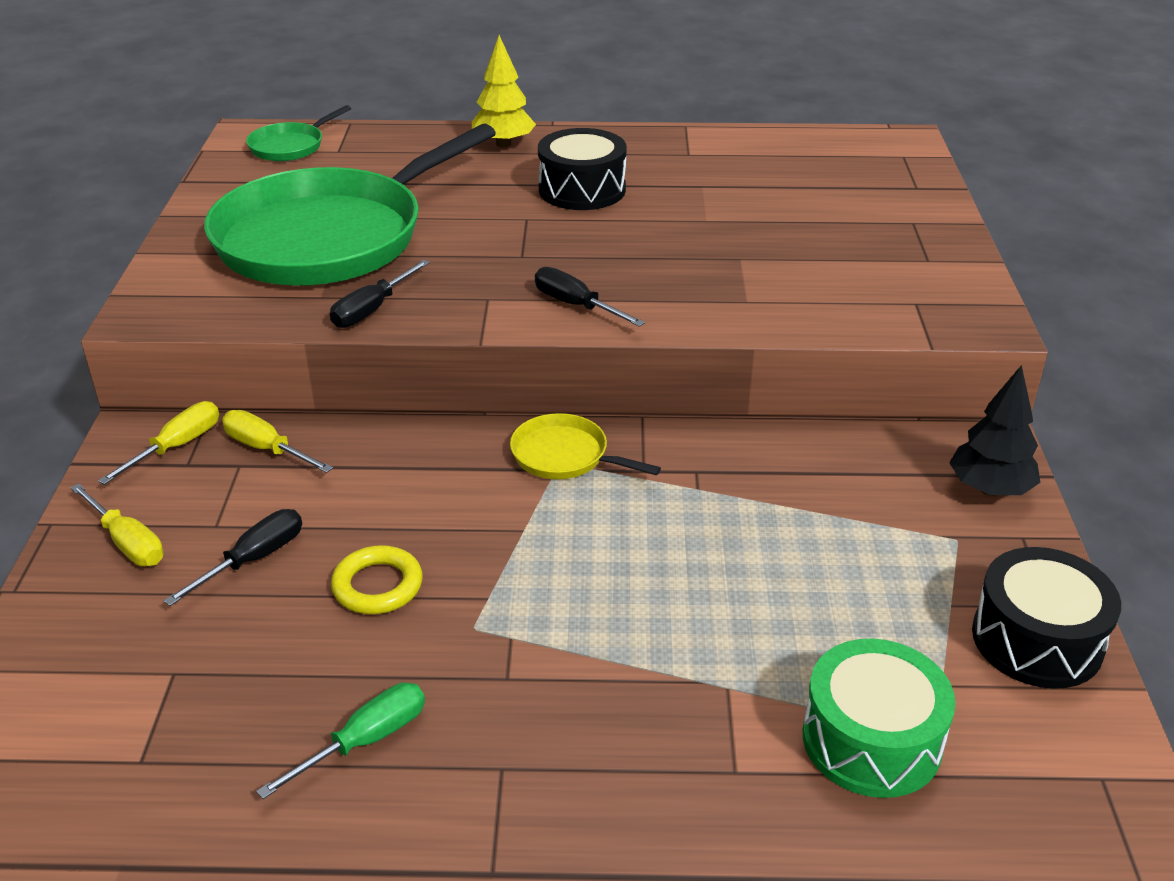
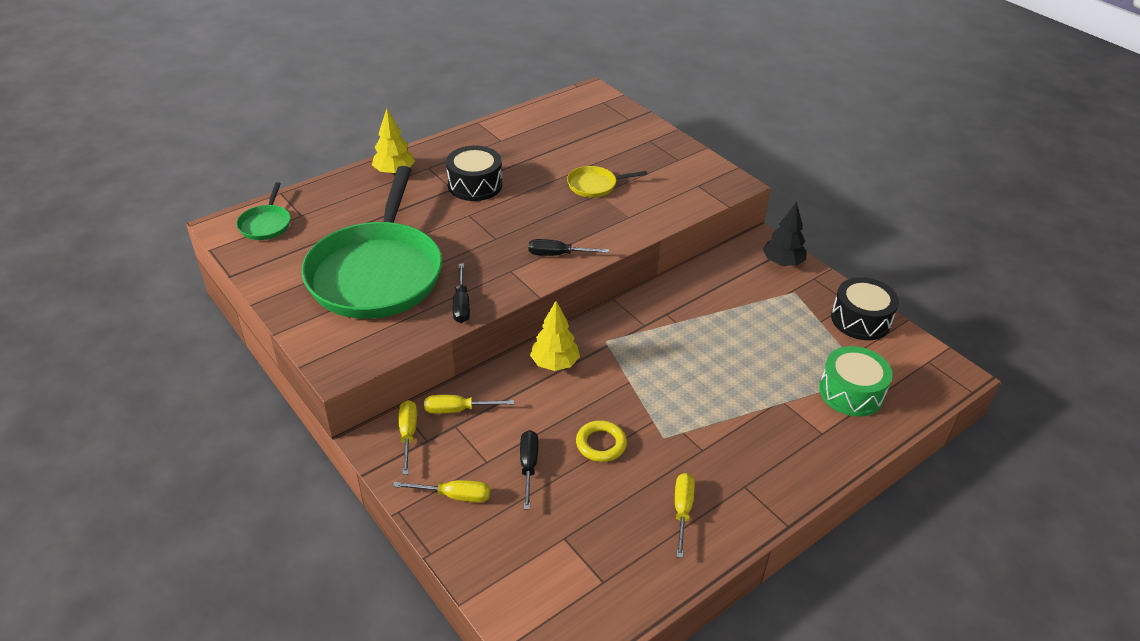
camera: 40 degrees left, 5 degrees up
green screwdriver [256,683,425,799] -> yellow screwdriver [675,473,695,558]
yellow pan [510,413,661,479] -> yellow pan moved to [567,166,647,198]
none -> yellow tree [530,301,580,371]

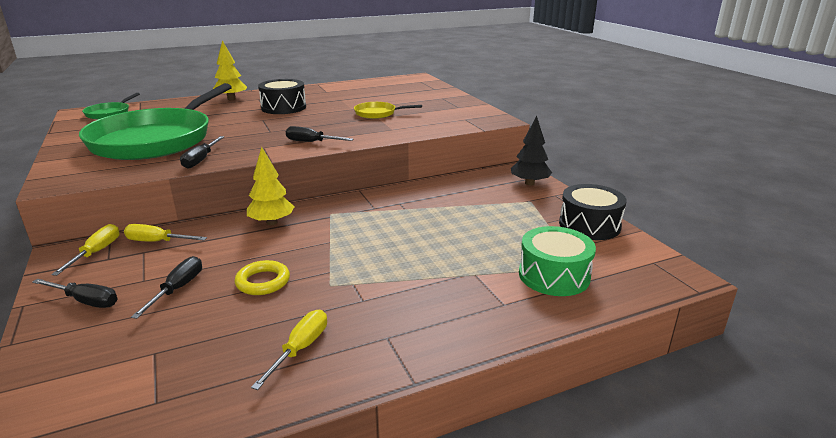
camera: 15 degrees right, 15 degrees down
yellow screwdriver [393,480,490,503] -> black screwdriver [32,279,118,308]

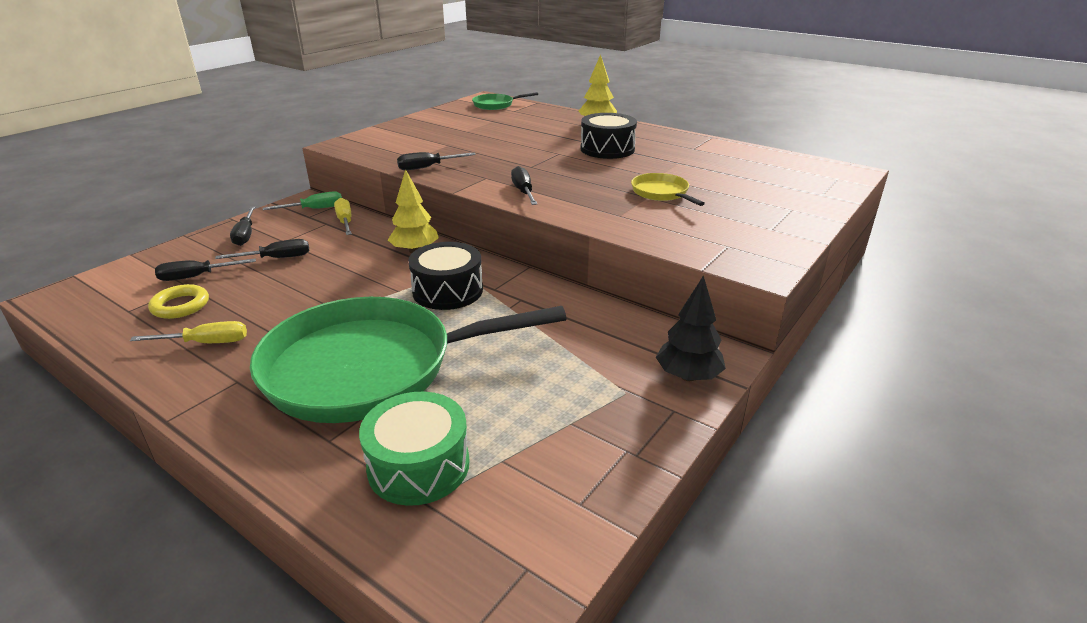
camera: 60 degrees right, 5 degrees up
yellow screwdriver [51,224,120,276] -> green screwdriver [263,191,342,210]
green pan [79,83,232,160] -> green pan moved to [250,297,567,423]
yellow ring [235,260,290,295] -> yellow ring moved to [148,284,209,319]
black drum [559,184,627,240] -> black drum moved to [408,242,483,310]
none -> black screwdriver [155,258,256,281]

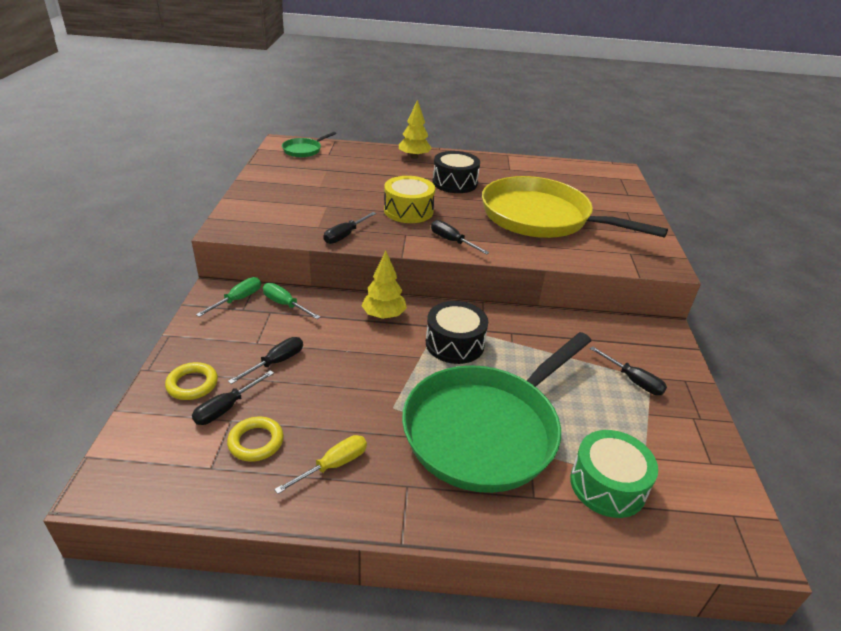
camera: 35 degrees left, 5 degrees up
black screwdriver [230,206,255,246] -> black screwdriver moved to [590,346,667,395]
yellow screwdriver [334,198,352,235] -> green screwdriver [263,283,320,319]
yellow pan [631,173,705,206] -> yellow pan [482,176,668,238], size x2.45
black tree [656,275,726,381] -> none
none -> yellow ring [165,362,218,400]
none -> yellow drum [384,176,435,223]

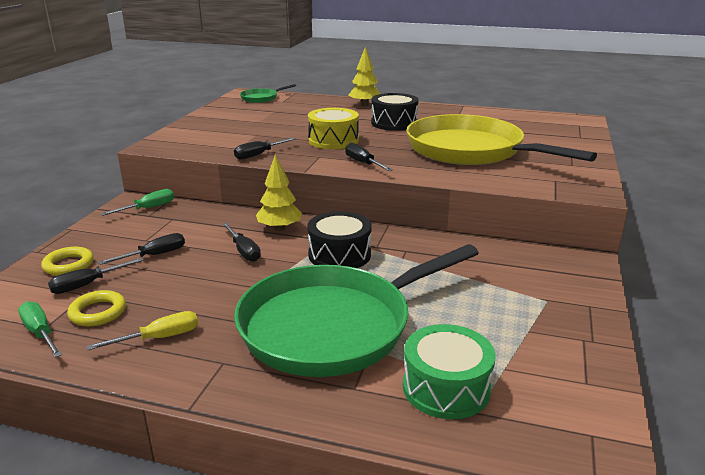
camera: 15 degrees right, 10 degrees down
green screwdriver [263,283,320,319] -> green screwdriver moved to [18,301,62,358]
black screwdriver [590,346,667,395] -> black screwdriver moved to [222,223,261,262]

